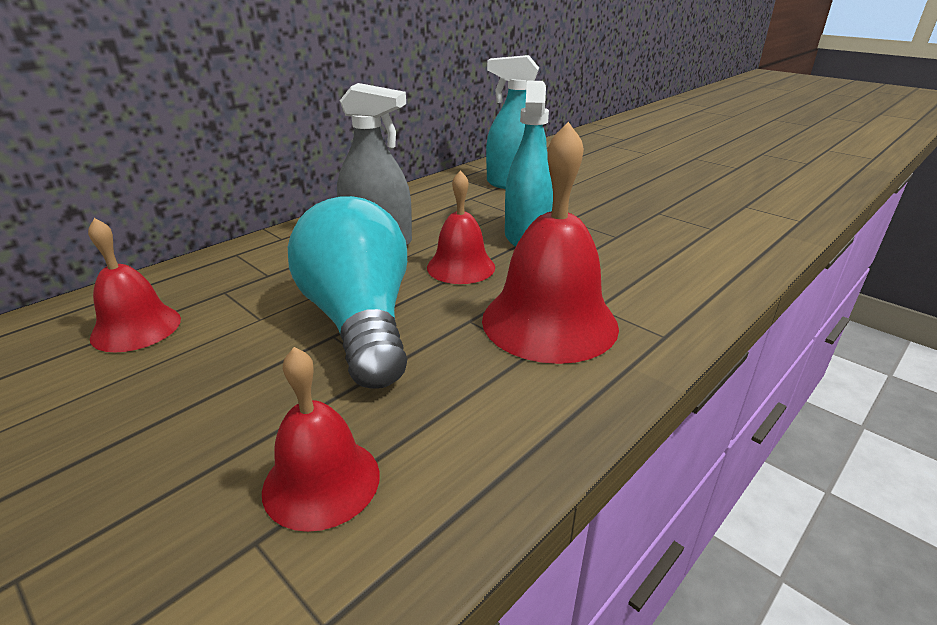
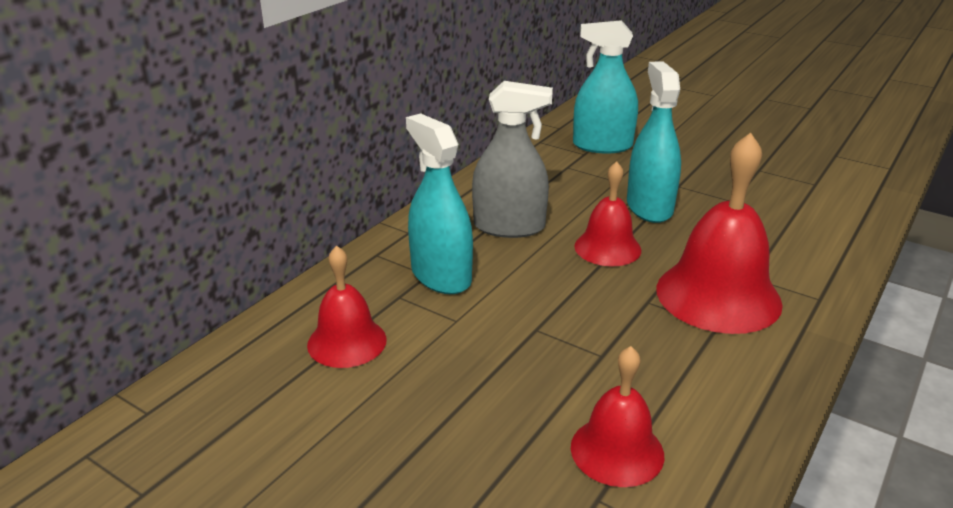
camera: 10 degrees left, 0 degrees up
turquoise light bulb [288,196,407,389] -> none
none -> turquoise spray bottle [406,113,473,294]

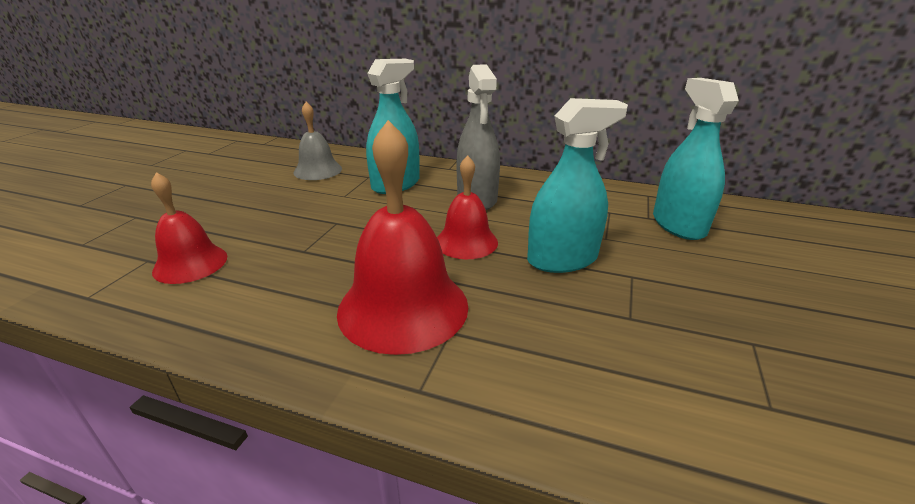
camera: 75 degrees right, 0 degrees up
red bell [307,245,387,368] -> grey bell [294,102,342,180]

